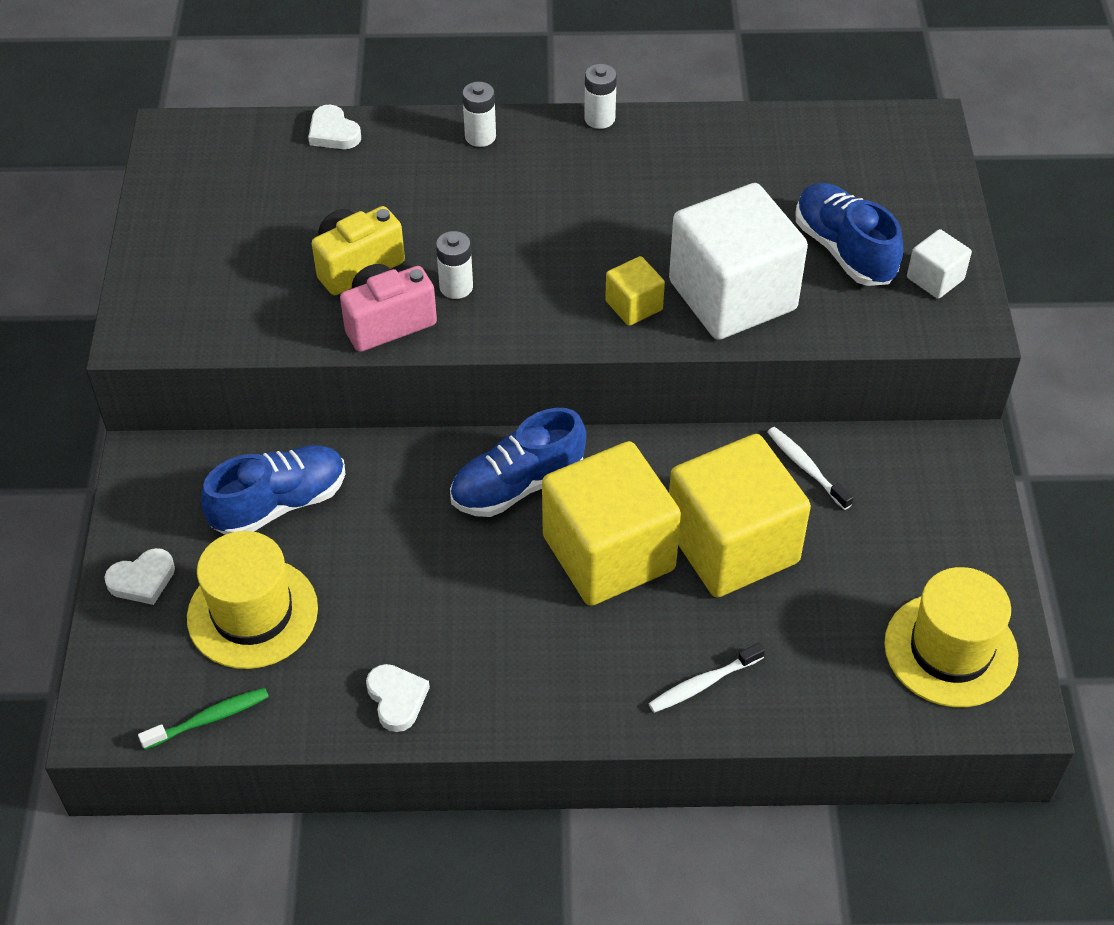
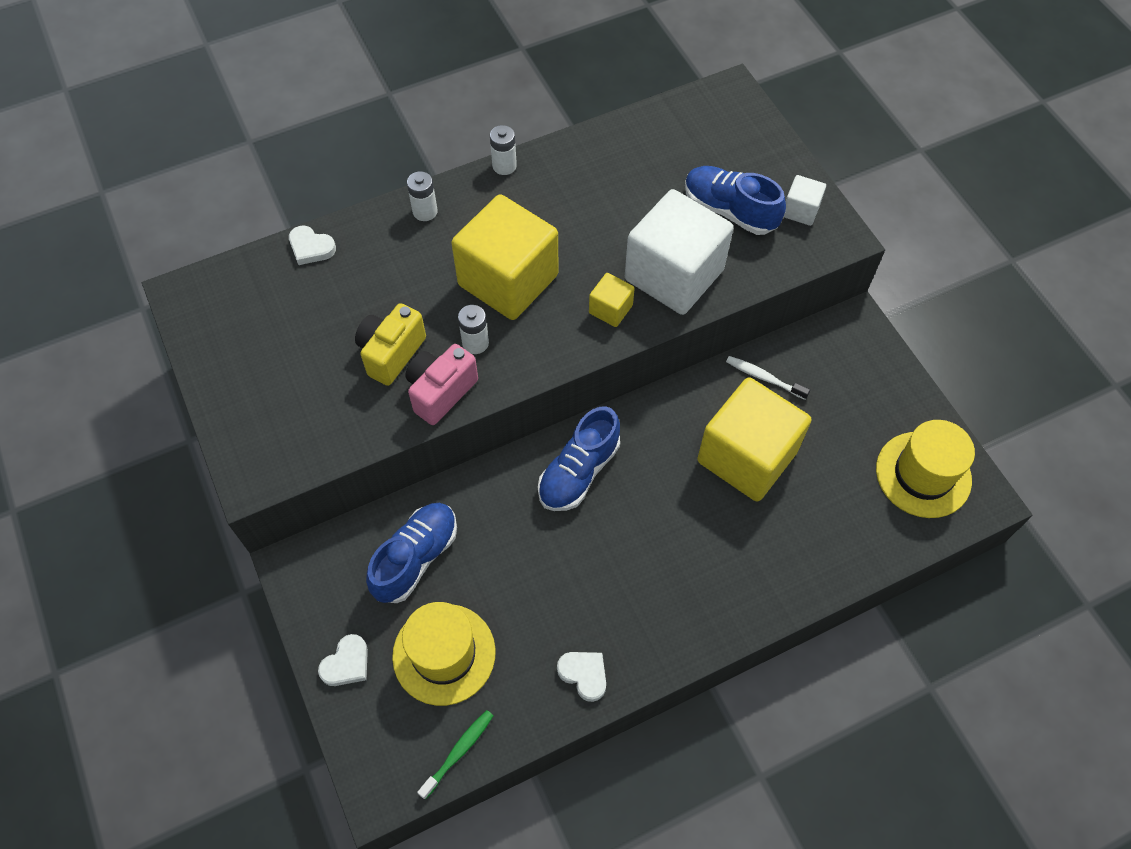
camera: 25 degrees left, 10 degrees up
yellow cube [542,441,681,606] -> yellow cube moved to [451,194,559,320]
white toothbrush [648,643,765,713] -> none

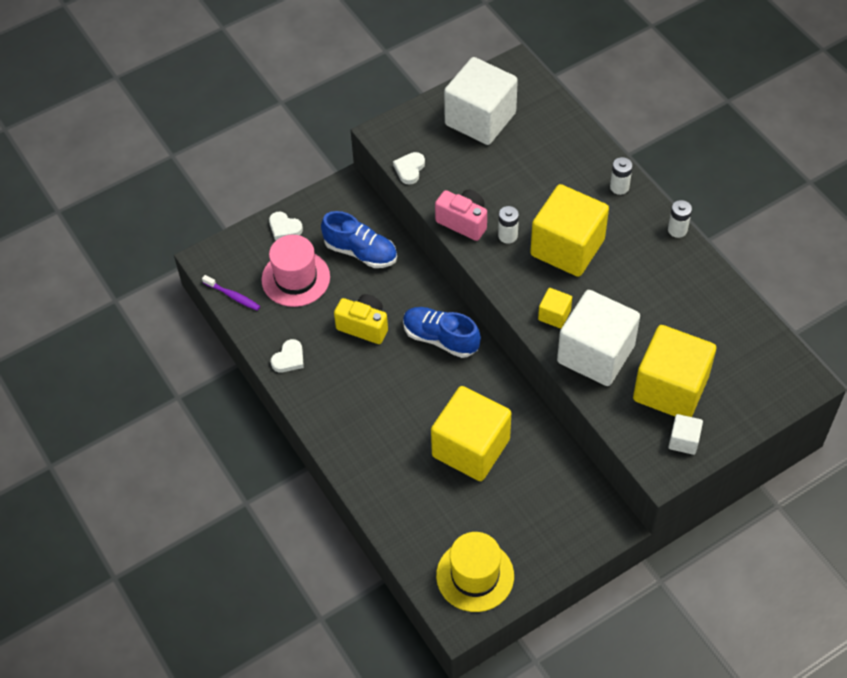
camera: 85 degrees right, 5 degrees down
white heart [289,225,336,265] -> white heart moved to [393,152,425,184]
yellow camera [355,303,426,386] -> yellow camera moved to [334,294,388,344]
yellow hat [392,602,496,706] -> pink hat [261,235,330,307]
green toothbrush [417,710,493,800] -> purple toothbrush [202,275,260,311]
blue shoe [685,166,786,235] -> yellow cube [633,325,716,417]
white toothbrush [726,356,810,400] -> none
none -> white cube [444,57,518,145]

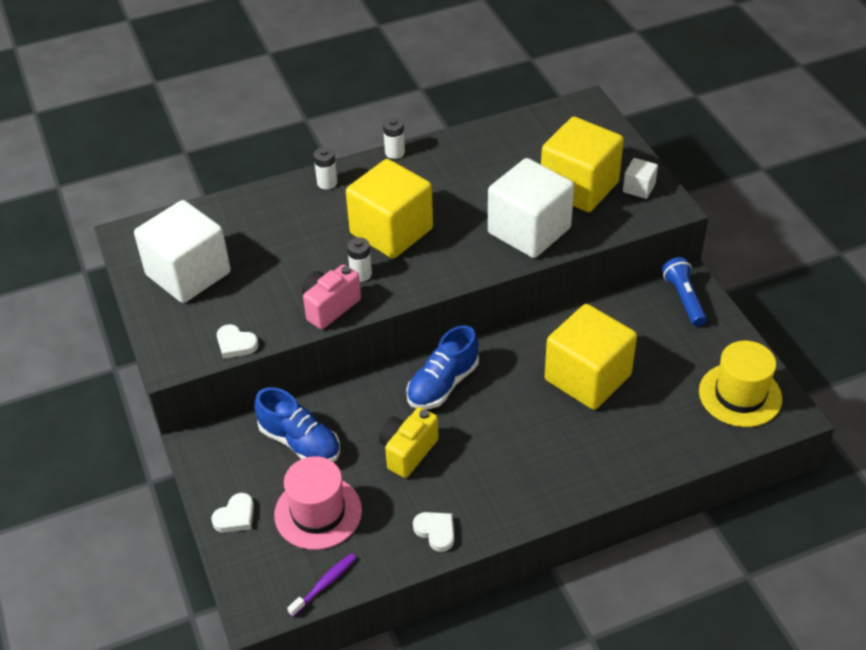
camera: 80 degrees left, 10 degrees down
blue shoe [321,211,397,268] -> blue shoe turned 90 degrees clockwise [255,387,340,462]
yellow cube [538,288,572,328] -> none
none -> blue flashlight [662,257,707,326]

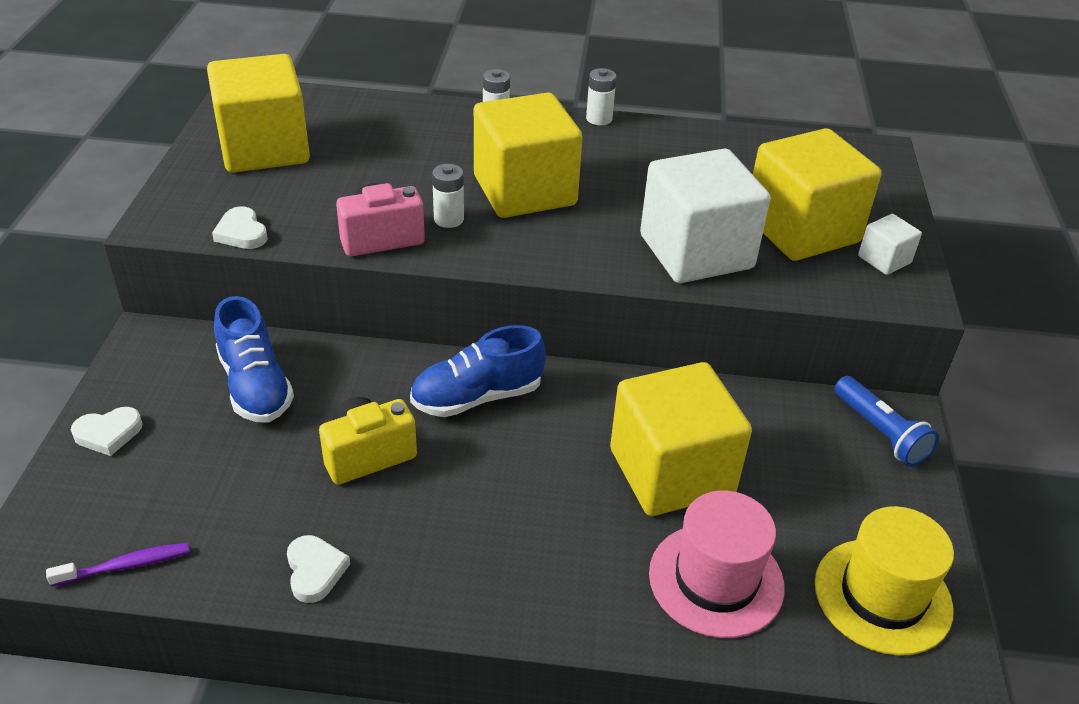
camera: 25 degrees right, 5 degrees down
white cube [134,200,231,303] -> yellow cube [207,54,310,173]
pink hat [274,456,362,550] -> pink hat moved to [649,491,785,638]
blue flashlight [662,257,707,326] -> blue flashlight turned 135 degrees clockwise [834,376,939,466]

